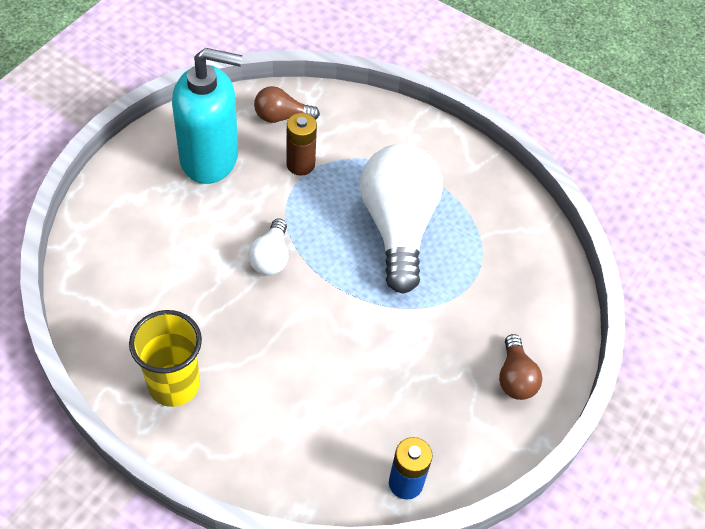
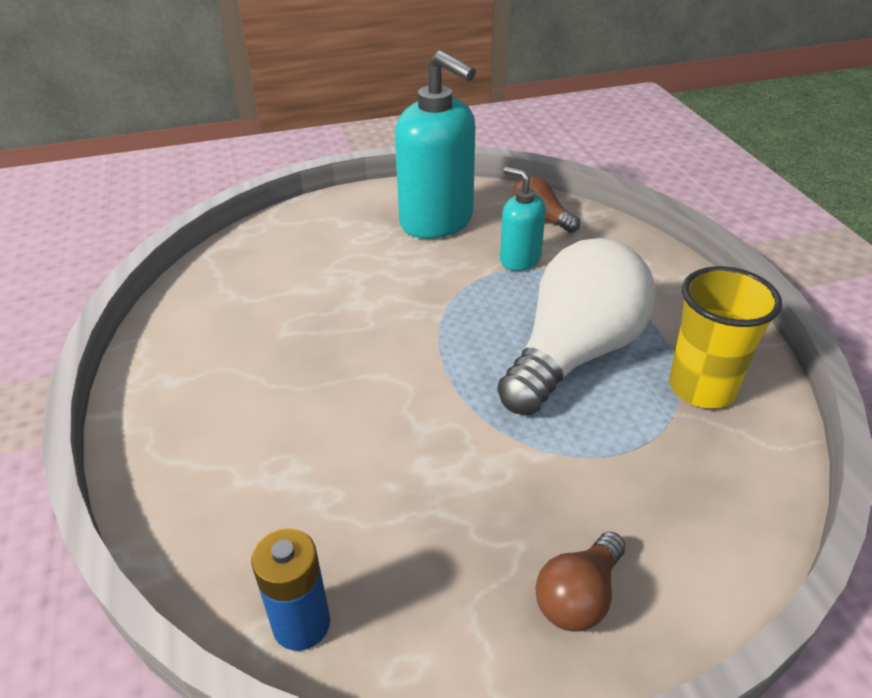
camera: 45 degrees right, 15 degrees down
yellow cup [129,310,202,407] -> yellow cup moved to [669,266,782,408]
white light bulb [248,218,288,275] -> none
brown battery [286,113,317,176] -> turquoise soap dispenser [500,167,546,271]

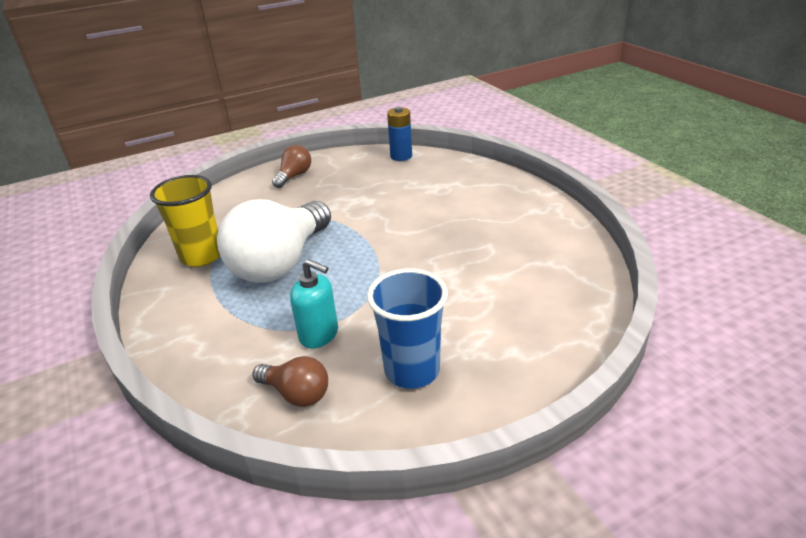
camera: 170 degrees right, 5 degrees down
turquoise soap dispenser [395,50,476,239] -> blue cup [367,269,448,389]

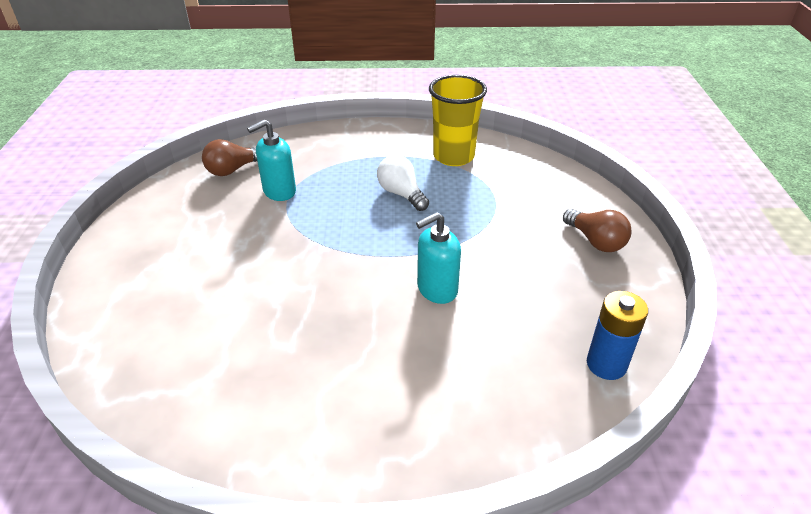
camera: 115 degrees right, 5 degrees up
white light bulb [217,199,331,283] -> white light bulb [377,155,429,211], size x0.47
blue cup [367,269,448,389] -> none
none -> turquoise soap dispenser [416,212,461,304]

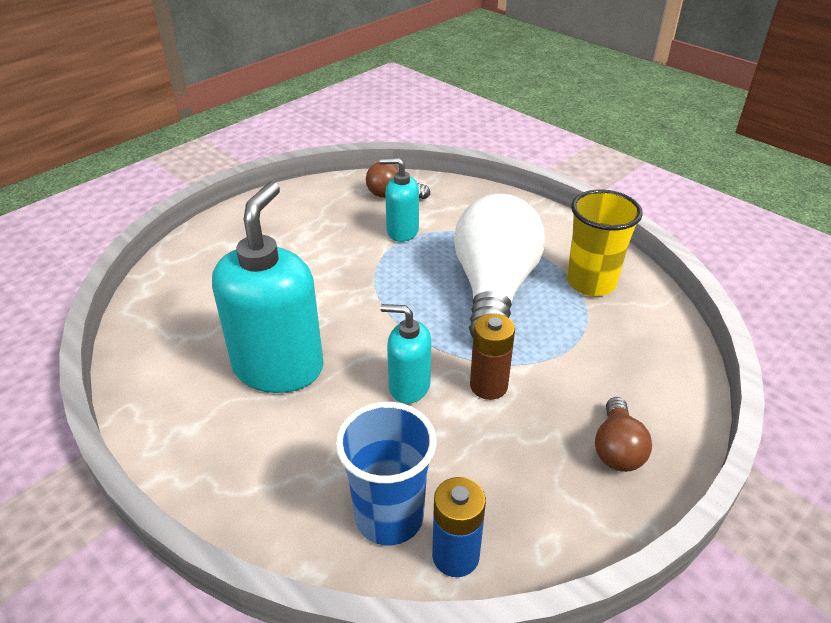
camera: 45 degrees right, 0 degrees up
white light bulb [377,155,429,211] -> white light bulb [454,194,545,337], size x2.13
none -> turquoise soap dispenser [212,182,324,393]
none -> blue cup [335,402,437,545]
none -> brown battery [470,313,515,400]

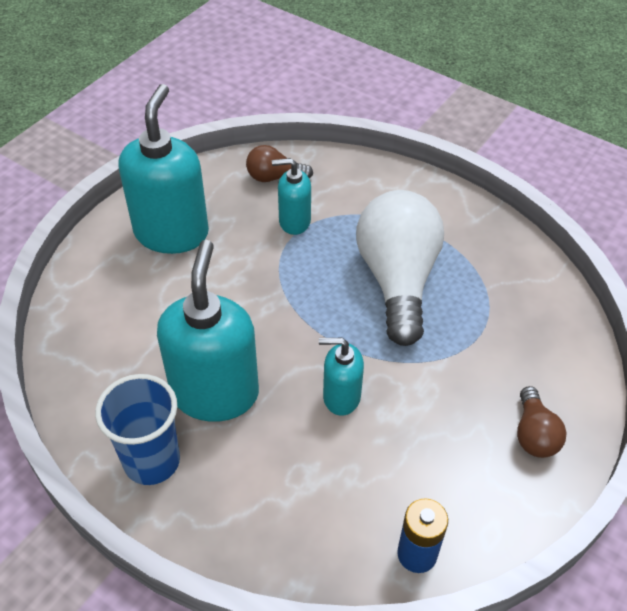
camera: 10 degrees left, 10 degrees up
blue cup [335,402,437,545] -> blue cup moved to [95,374,180,485]
brown battery [470,313,515,400] -> none
yellow cup [567,189,643,296] -> none
none -> turquoise soap dispenser [119,84,209,254]

